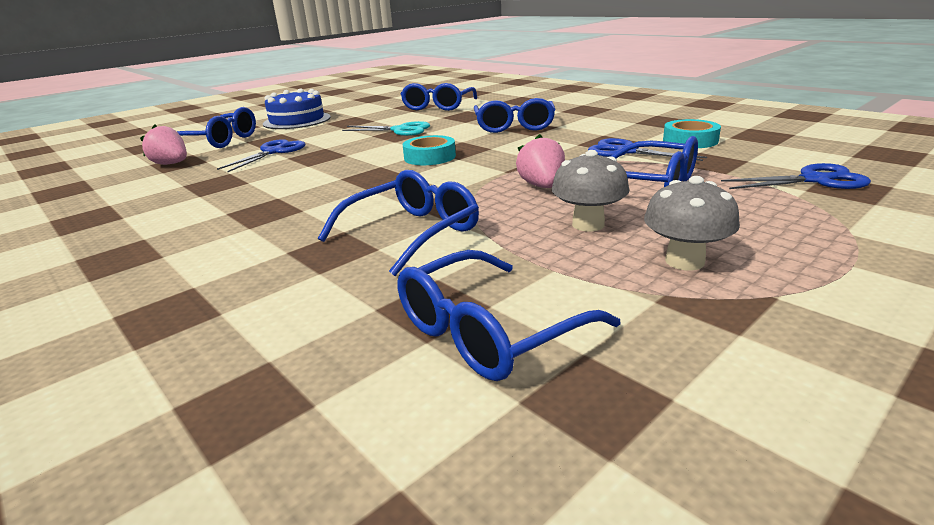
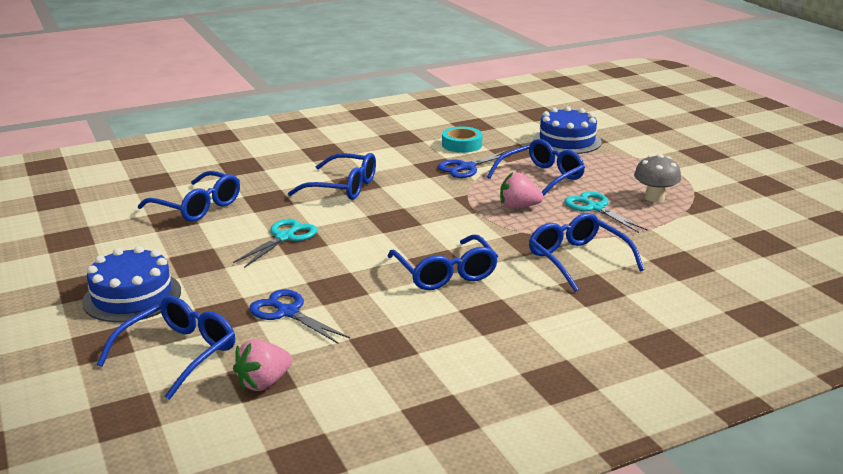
camera: 75 degrees left, 0 degrees up
blue glasses [397,250,621,381] -> blue glasses moved to [388,235,498,290]
turquoise tape [403,135,456,165] -> none
grey mushroom [552,150,629,232] -> turquoise scissors [564,191,648,233]
blue scissors [721,163,871,189] -> blue cake [533,106,602,154]

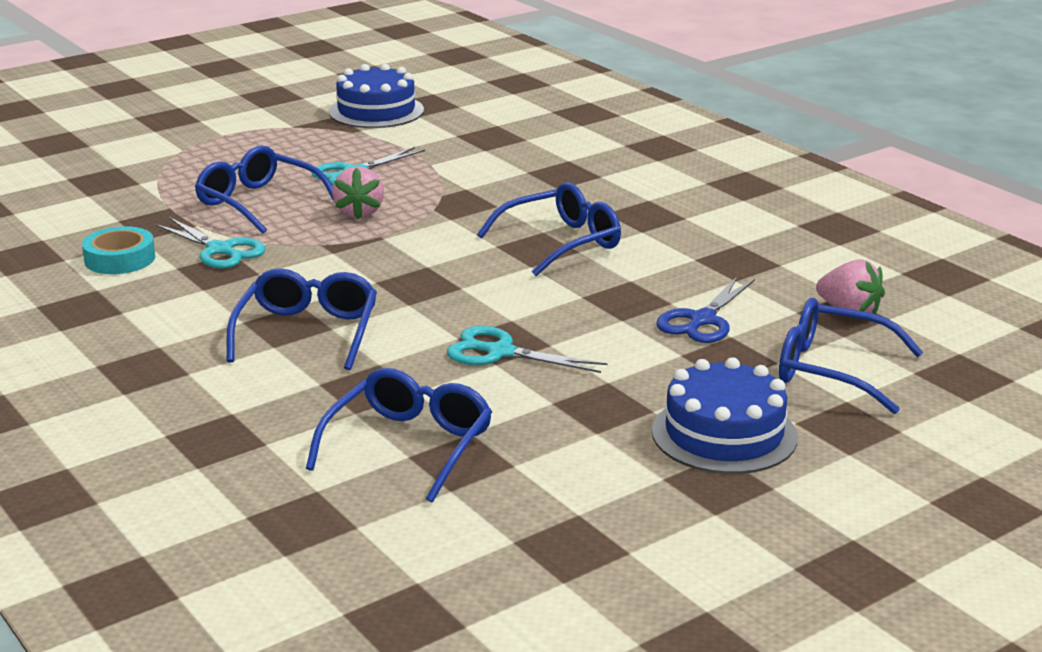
camera: 100 degrees left, 0 degrees up
blue scissors [438,150,507,178] -> turquoise scissors [155,217,266,268]
blue glasses [529,213,644,292] -> none
blue cake [533,106,602,154] -> blue cake moved to [329,63,424,128]
grey mushroom [634,154,681,202] -> none

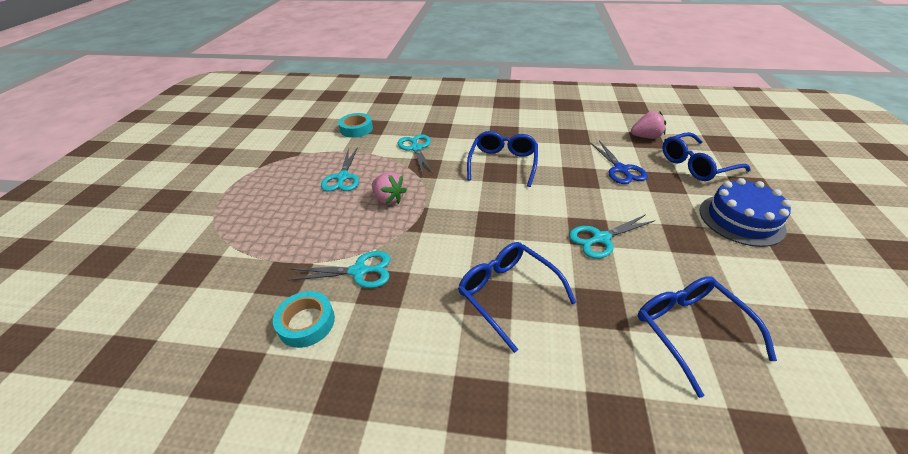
camera: 45 degrees left, 15 degrees up
blue glasses [195,146,334,234] -> none
blue cake [329,63,424,128] -> none
none -> turquoise tape [338,113,373,138]
none -> turquoise scissors [398,134,433,174]

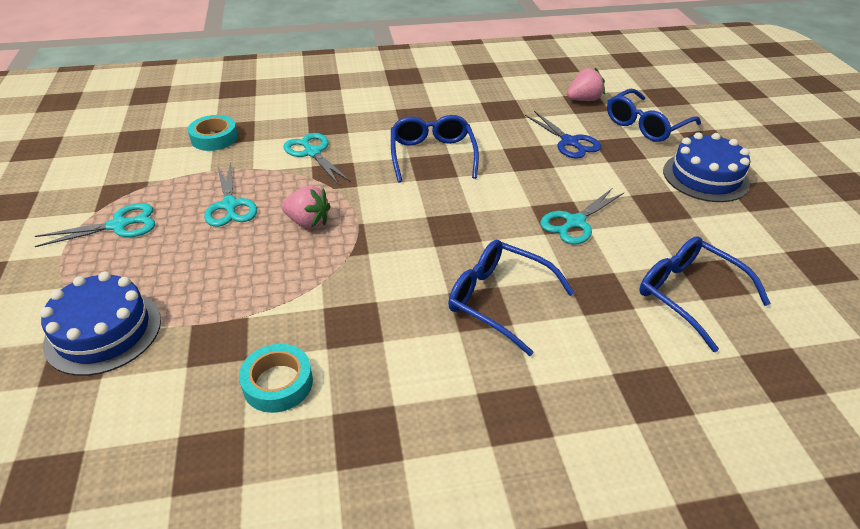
camera: 20 degrees left, 0 degrees up
turquoise scissors [288,251,391,288] -> turquoise scissors moved to [35,203,155,247]
none -> blue cake [40,272,161,376]

